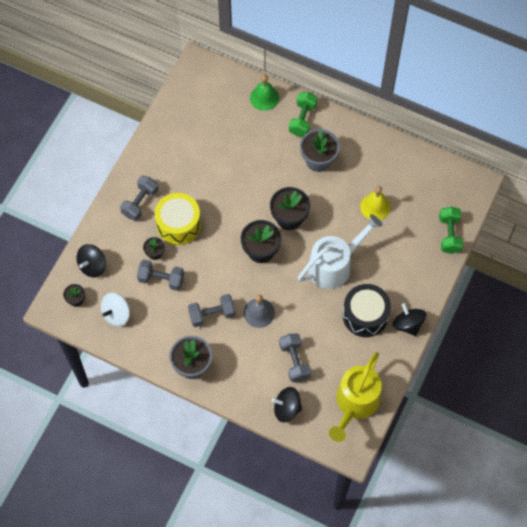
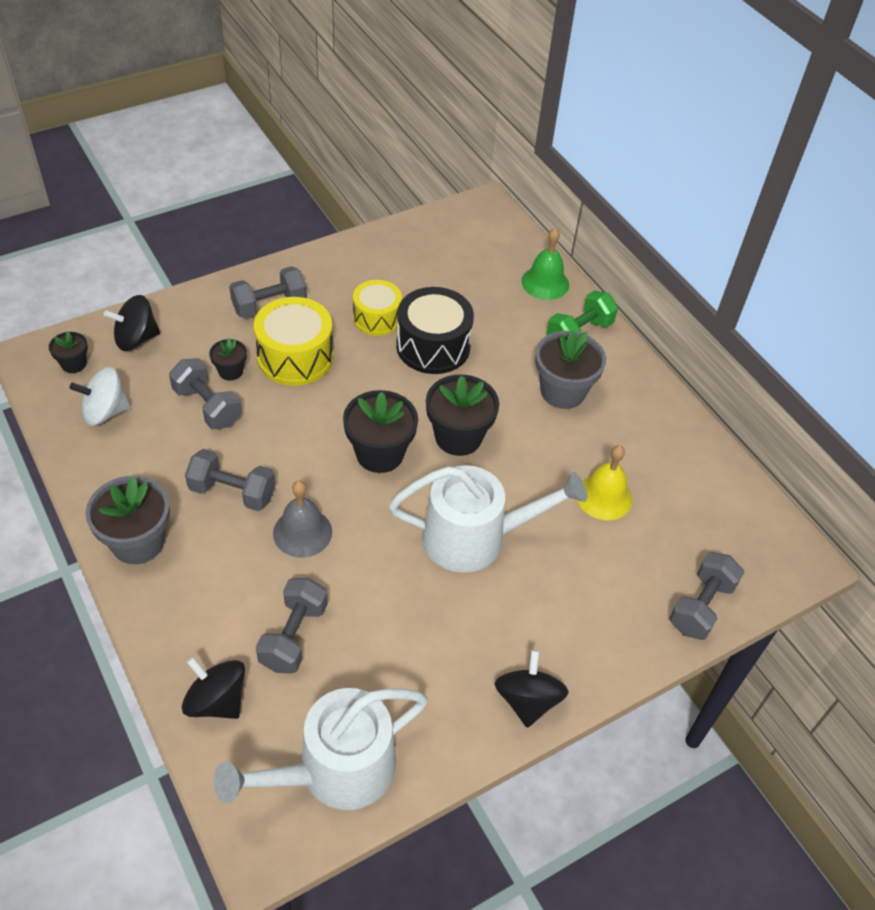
camera: 30 degrees right, 15 degrees down
yellow watering can [329,352,382,442] -> white watering can [213,688,428,810]
black drum [343,284,391,337] -> black drum moved to [396,287,474,374]
green dumbbell [439,206,463,254] -> grey dumbbell [669,552,744,640]
none -> yellow drum [353,280,402,336]

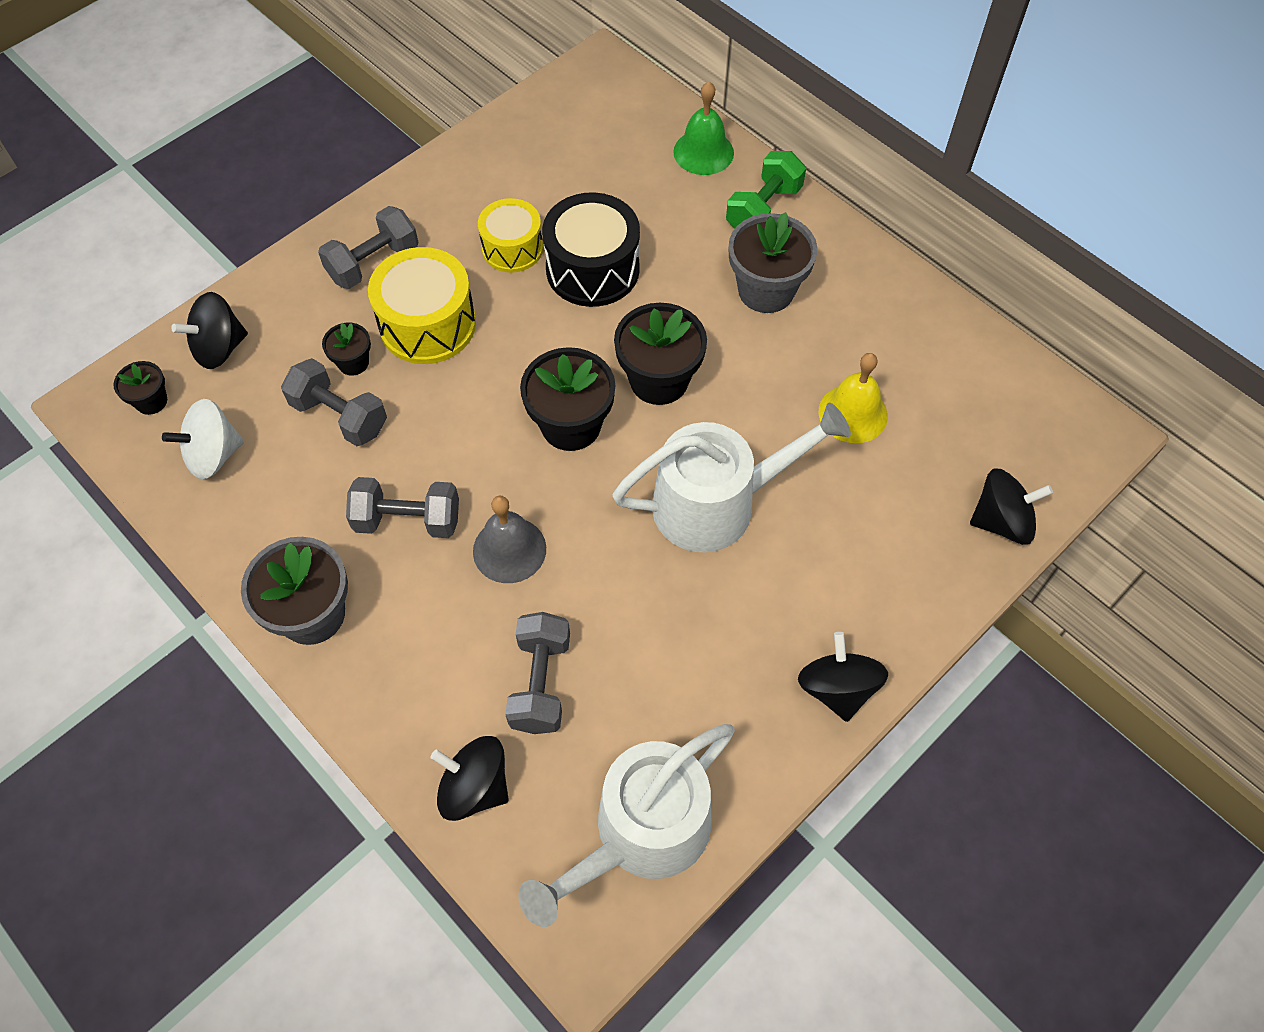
camera: 10 degrees left, 10 degrees up
grey dumbbell [669,552,744,640] -> black spinning top [970,468,1053,545]

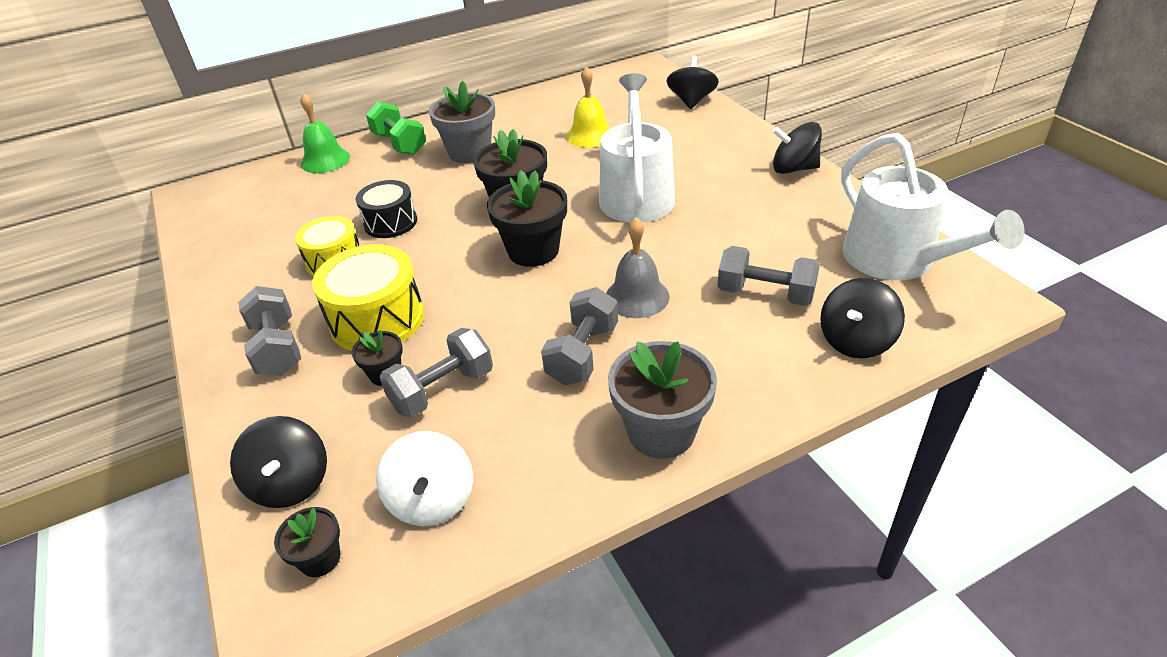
camera: 70 degrees left, 20 degrees down
black drum [542,192,640,307] -> black drum [356,180,417,238], size x0.66

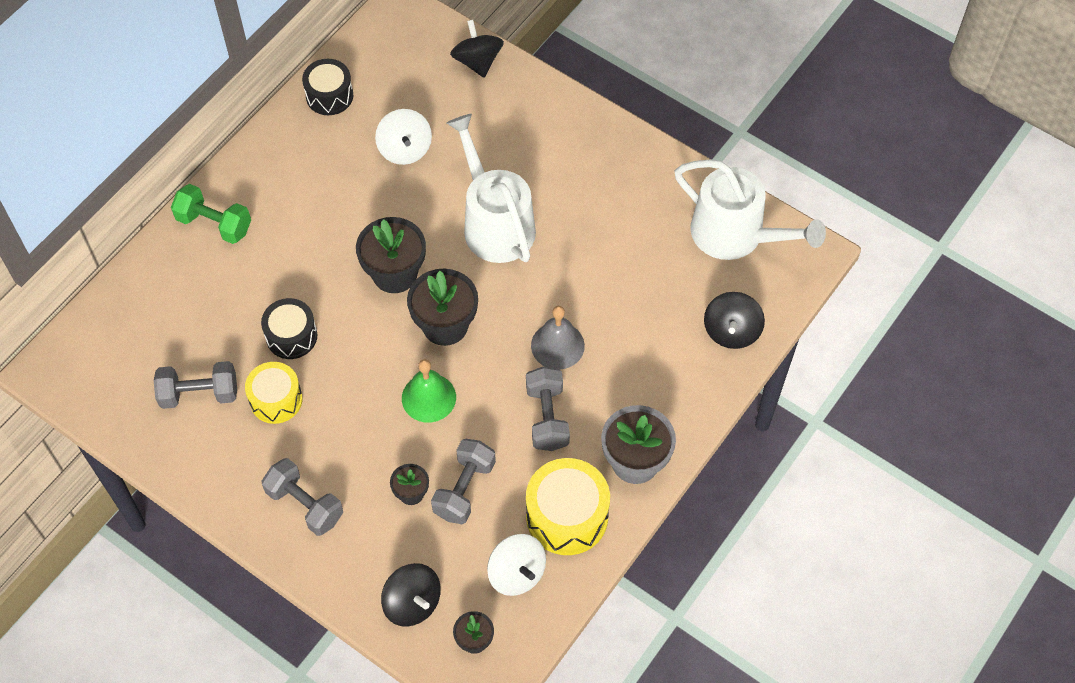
camera: 30 degrees left, 20 degrees up
green bell [300,93,350,173] -> green bell moved to [402,359,456,423]
yellow drum [312,244,424,351] -> yellow drum moved to [526,458,610,555]
grey flower pot [429,81,495,163] -> none
yellow bell [566,67,610,147] -> white spinning top [375,109,432,165]
grey dumbbell [717,246,820,306] -> grey dumbbell moved to [154,361,237,409]
black spinning top [773,122,822,174] -> none
none -> black drum [302,59,353,115]

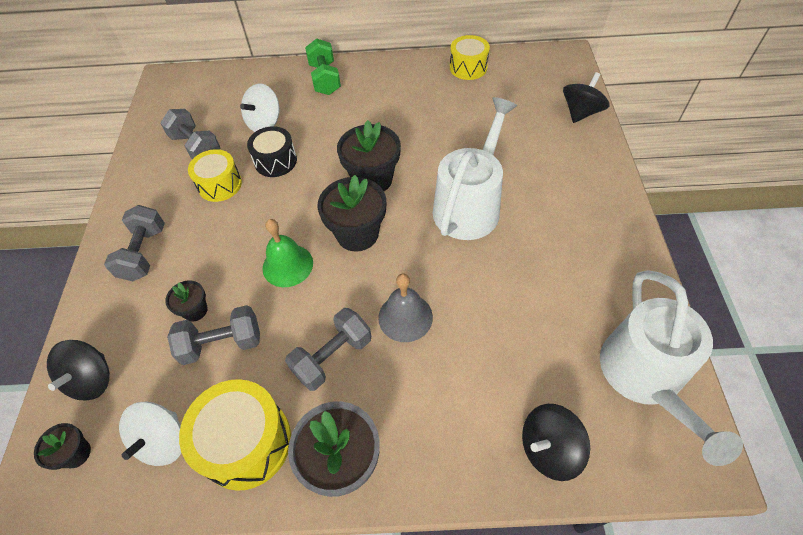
camera: 55 degrees right, 5 degrees down
black drum [302,59,353,115] -> yellow drum [450,35,490,80]
white spinning top [375,109,432,165] -> white spinning top moved to [240,84,279,132]

